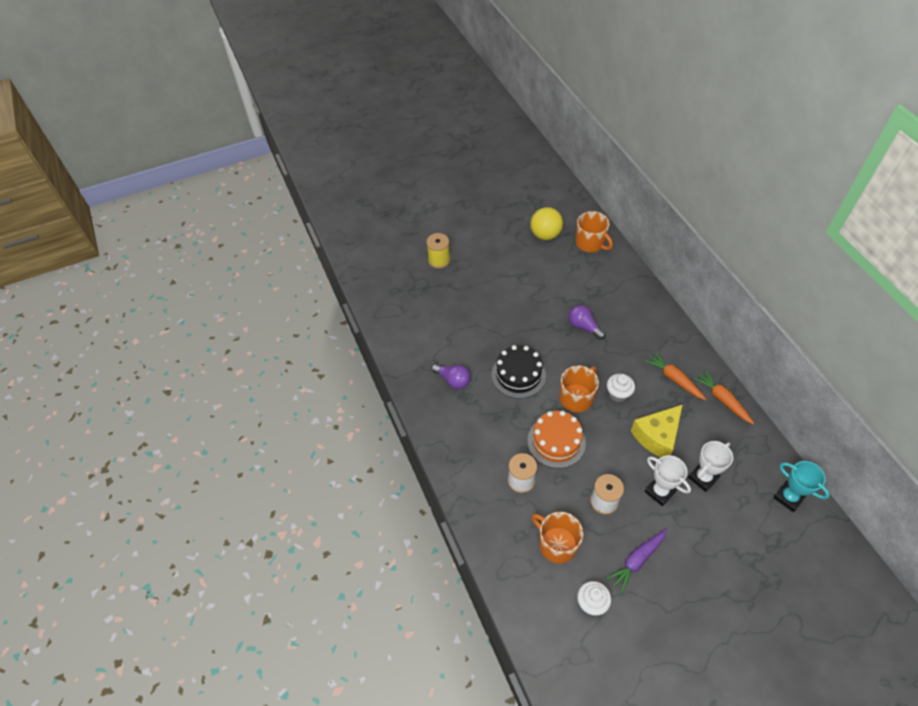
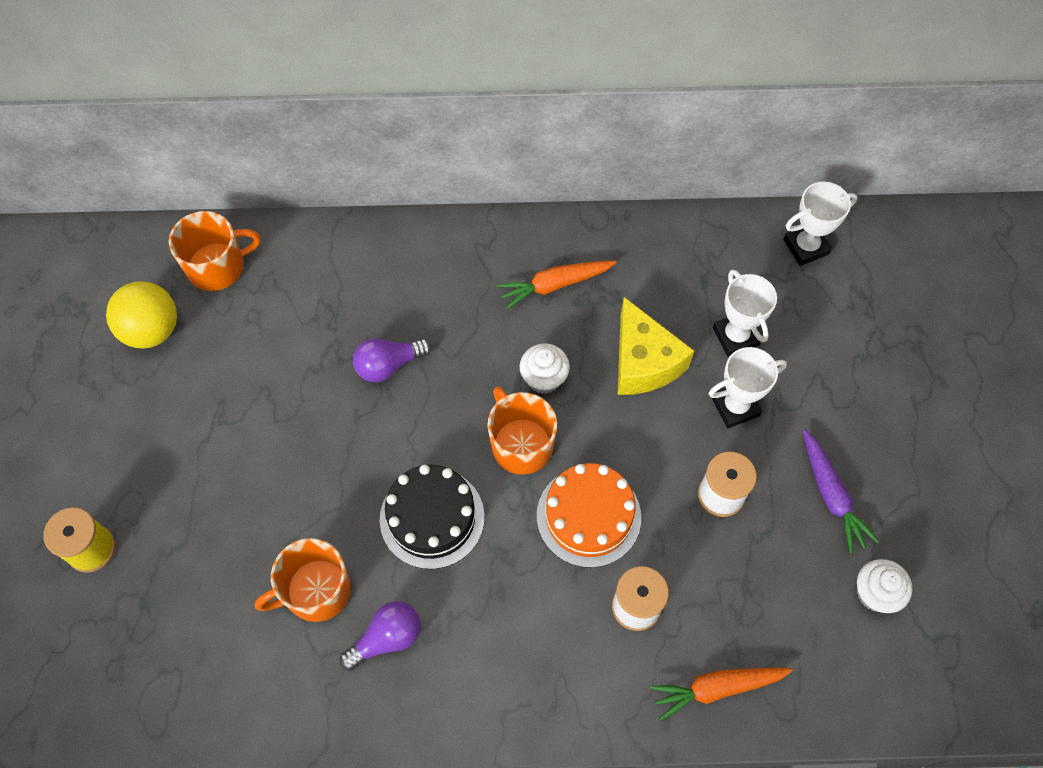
camera: 70 degrees left, 10 degrees up
orange mug [532,512,583,564] -> orange mug moved to [255,538,351,622]
orange carrot [693,370,754,424] -> orange carrot moved to [650,667,793,721]
turquoise trophy [773,461,830,512] -> white trophy [783,181,857,266]

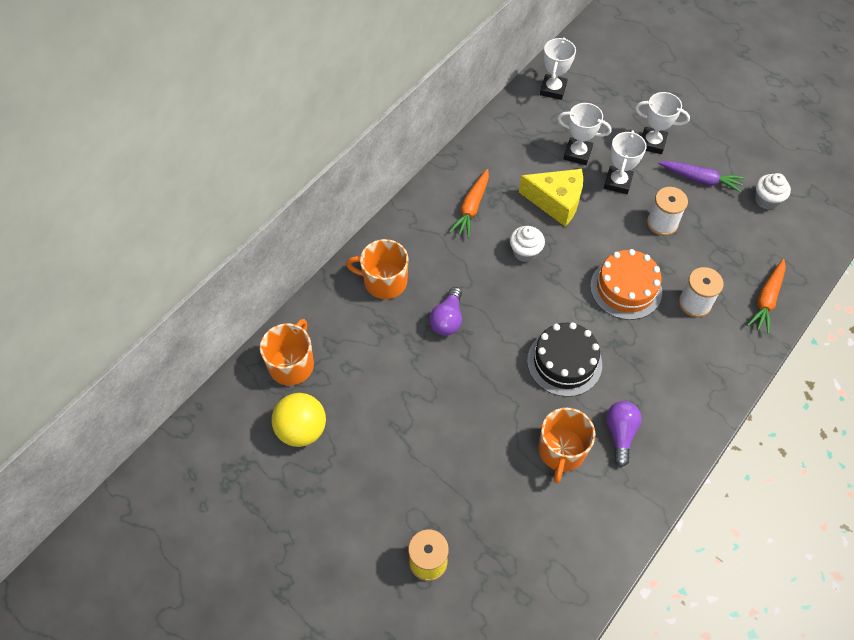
camera: 50 degrees left, 5 degrees down
orange mug [487,386,557,475] -> orange mug moved to [346,239,409,299]
none -> white trophy [635,92,690,154]

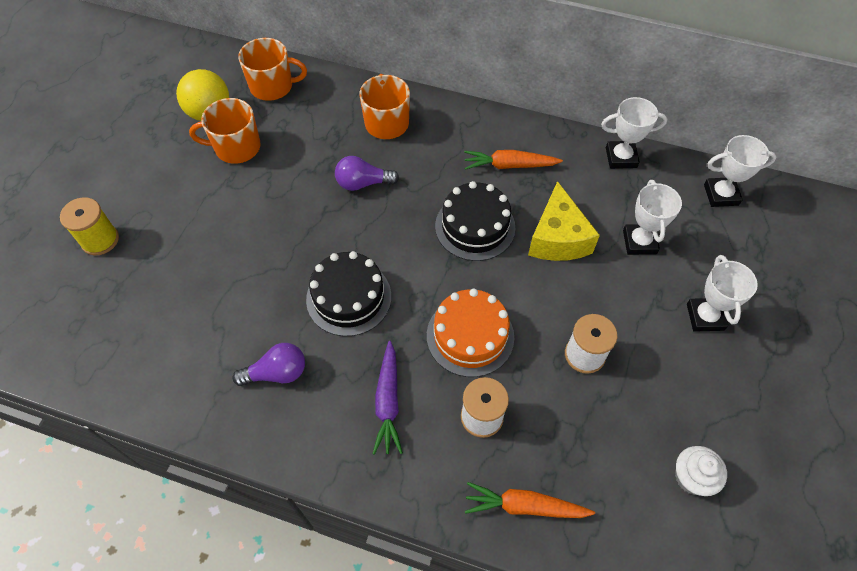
camera: 70 degrees right, 0 degrees up
white cupcake [510,226,545,262] -> black cake [435,181,515,261]
orange mug [538,408,596,483] -> orange mug moved to [189,98,261,164]
white trophy [604,130,647,194] -> white trophy moved to [601,97,667,169]
purple carrot [658,161,745,193] -> purple carrot moved to [372,341,403,455]

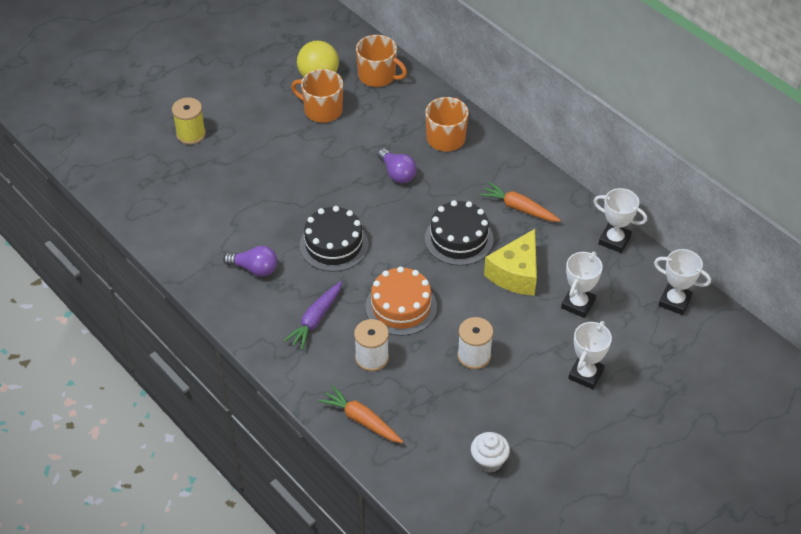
camera: 30 degrees right, 10 degrees down
purple light bulb [335,156,399,191] -> purple light bulb turned 150 degrees counterclockwise [378,148,417,183]

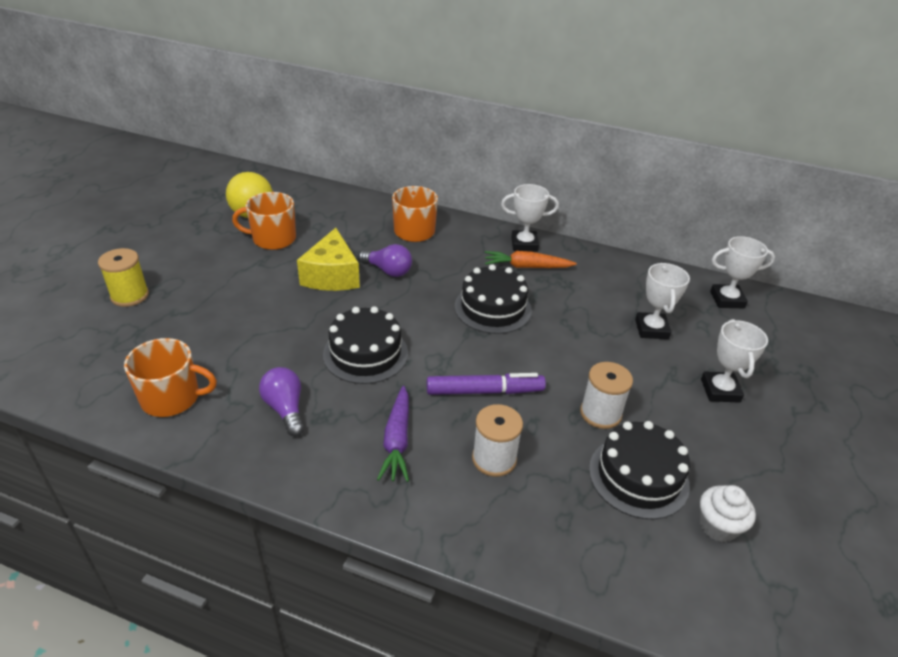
camera: 30 degrees left, 10 degrees down
purple light bulb [223,246,277,277] -> purple light bulb turned 105 degrees counterclockwise [259,367,304,436]
orange carrot [318,385,403,443] -> none
orange mug [356,35,407,87] -> orange mug moved to [124,338,217,417]
orange cake [365,266,437,336] -> purple marker [427,373,546,395]
yellow cheese [484,229,537,296] -> yellow cheese moved to [297,228,360,291]
white trophy [594,188,647,253] -> white trophy moved to [501,184,559,252]
none -> black cake [589,421,690,520]

